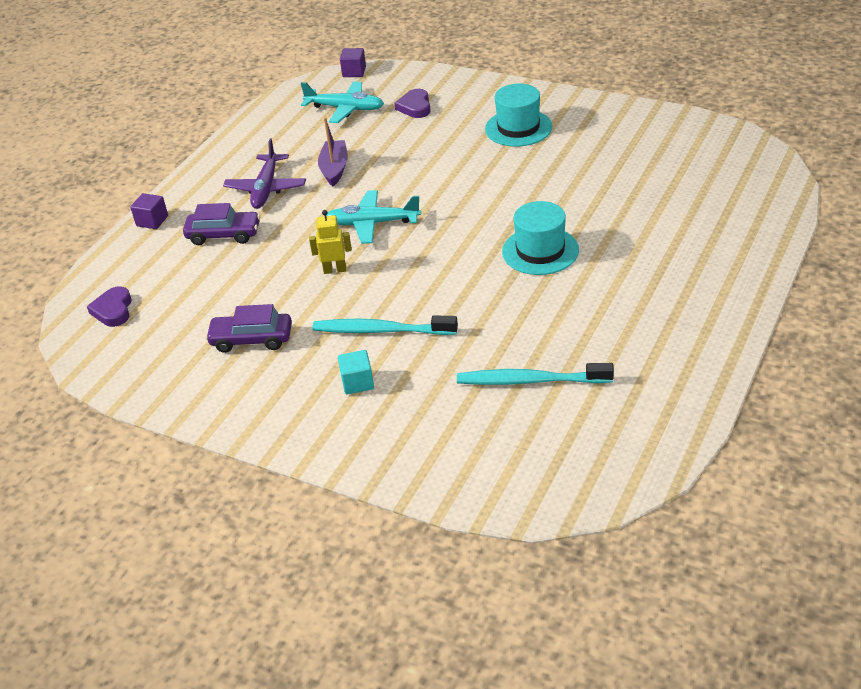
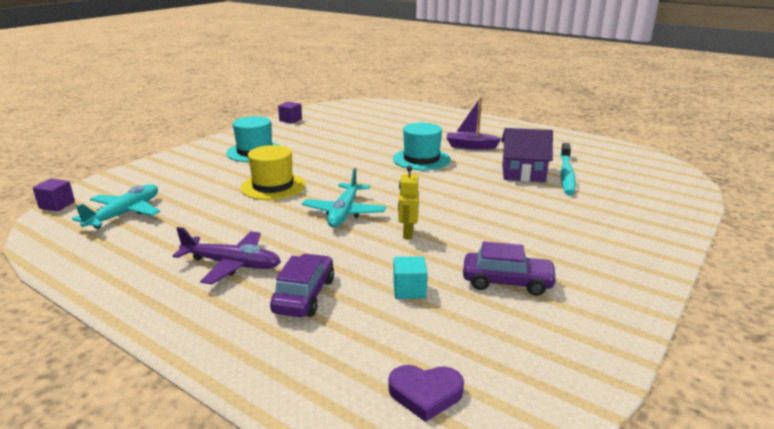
camera: 85 degrees left, 15 degrees down
purple cube [130,193,168,229] -> purple cube moved to [278,102,302,124]
purple car [205,304,292,353] -> purple car turned 90 degrees counterclockwise [463,241,558,296]
turquoise toothbrush [312,315,458,335] -> none
purple boat [318,117,348,187] -> purple boat moved to [446,97,502,149]
turquoise cube [338,350,374,395] -> turquoise cube moved to [393,256,427,299]
purple heart [394,89,431,118] -> none
none -> yellow hat [240,145,305,200]
none -> purple house [502,128,553,182]

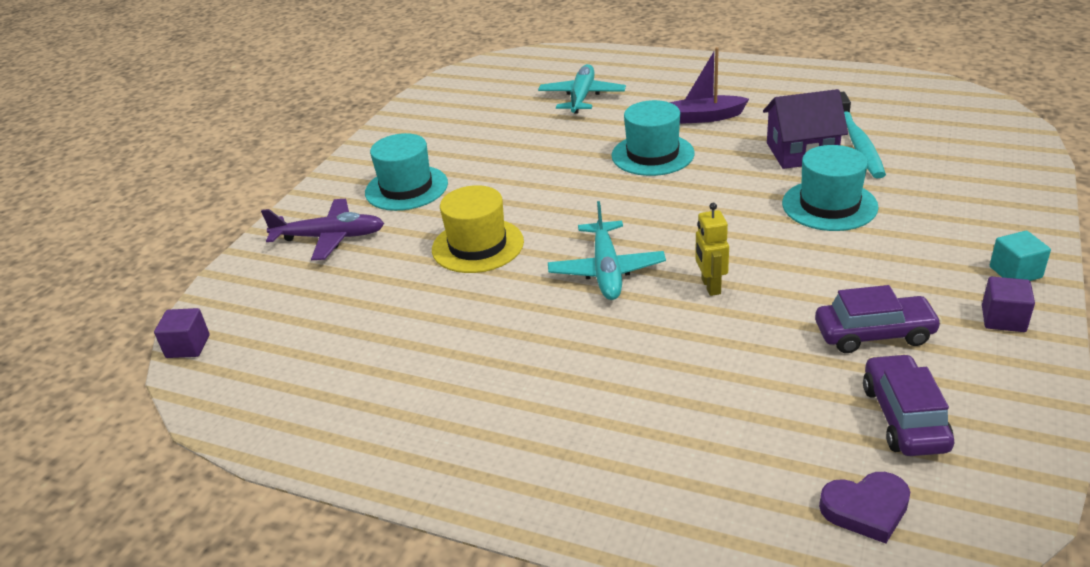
camera: 10 degrees left, 10 degrees up
turquoise plane [72,184,160,229] -> turquoise plane moved to [538,64,626,114]
purple plane [173,227,281,284] -> purple plane moved to [261,199,384,260]
purple car [270,254,334,317] -> purple car moved to [863,354,954,456]
purple cube [278,102,302,124] -> purple cube moved to [982,277,1035,332]
turquoise cube [393,256,427,299] -> turquoise cube moved to [990,231,1051,281]
none -> turquoise hat [782,145,879,231]

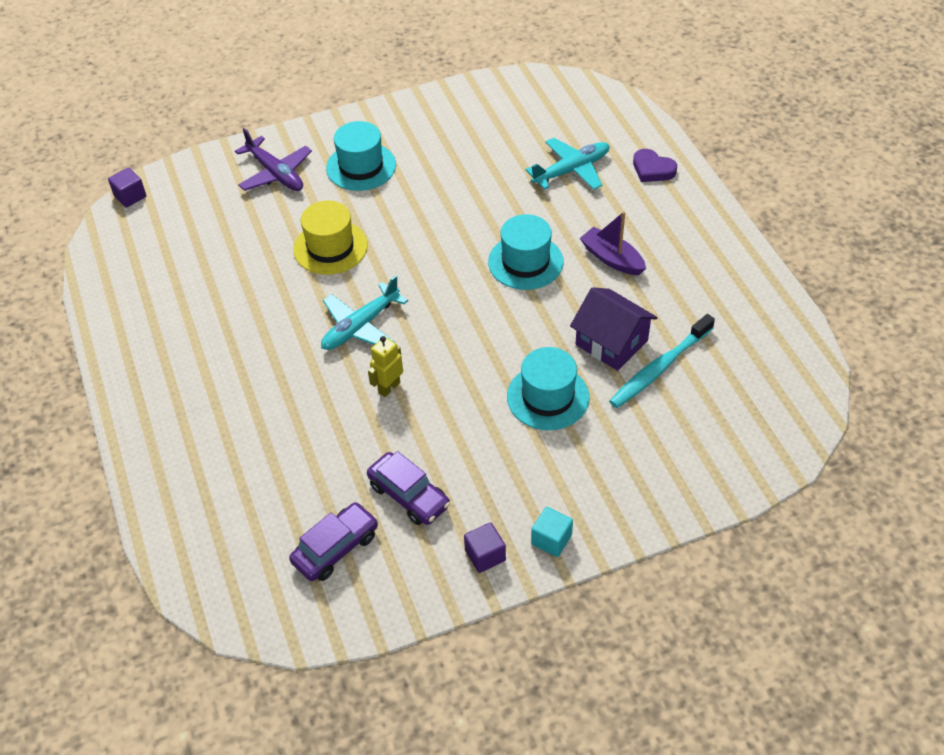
camera: 45 degrees right, 15 degrees up
purple heart [819,472,910,544] -> purple heart moved to [633,149,677,182]

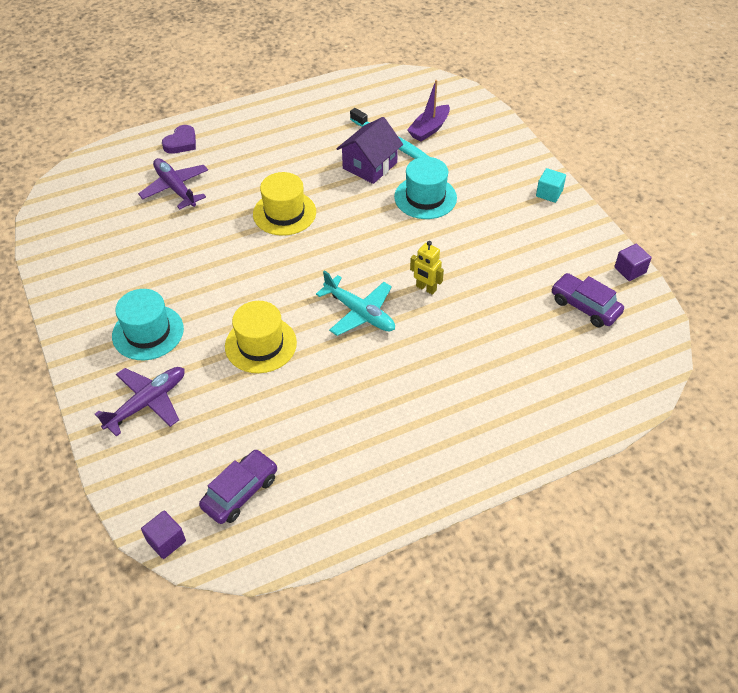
camera: 95 degrees left, 0 degrees up
purple car [367,451,450,525] -> purple car moved to [199,449,277,524]
purple cube [464,522,506,573] -> purple cube moved to [614,244,652,281]
turquoise hat [488,214,564,290] -> yellow hat [253,172,316,236]
turquoise plane [525,138,610,190] -> purple plane [138,158,208,210]
purple boat [580,211,646,275] -> purple boat moved to [407,80,450,142]

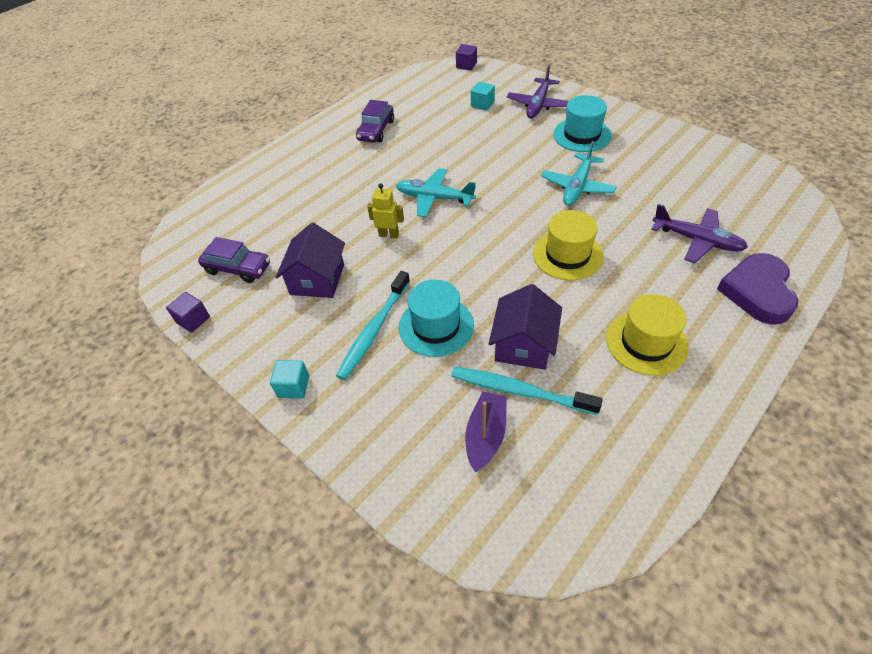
camera: 160 degrees right, 0 degrees up
purple heart [162,125,196,154] -> purple heart [717,253,798,325], size x1.65
purple car [199,449,277,524] -> purple car moved to [356,100,394,143]
yellow hat [225,301,297,373] -> yellow hat moved to [606,294,689,376]
none -> purple house [276,223,345,298]
none -> turquoise toothbrush [336,271,410,380]
none -> turquoise cube [471,82,495,111]
none -> turquoise plane [541,141,617,206]

